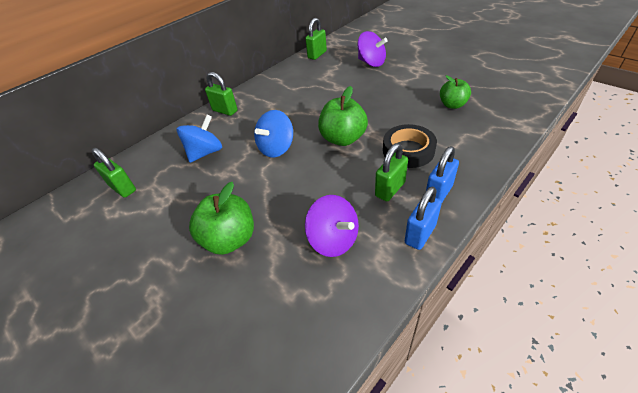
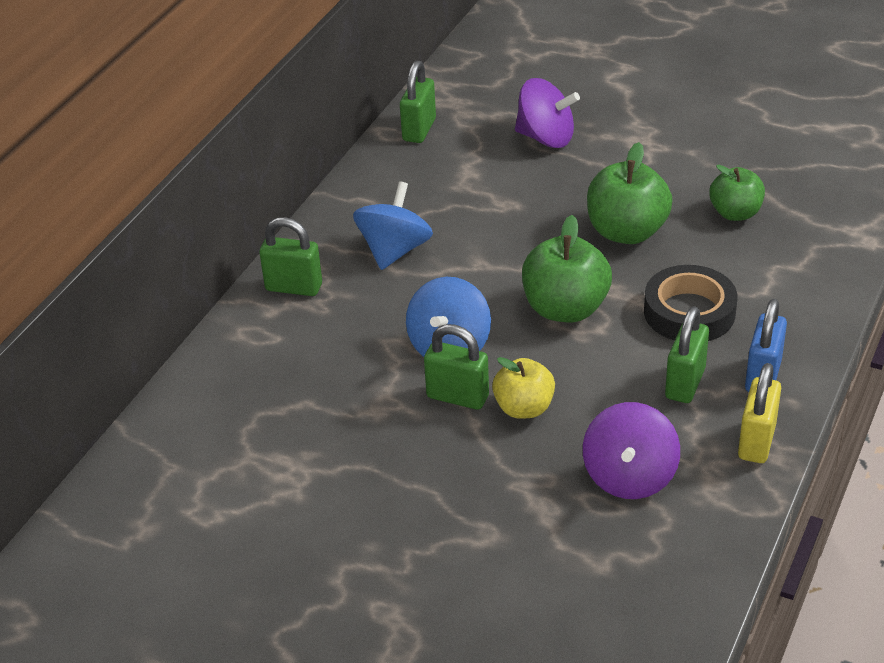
camera: 20 degrees left, 5 degrees down
green padlock [92,148,136,198] -> green padlock moved to [424,324,489,410]
blue spinning top [177,115,222,163] -> blue spinning top moved to [353,182,433,270]
green apple [189,182,254,255] -> green apple moved to [587,142,673,244]
purple spinning top [305,195,359,257] -> purple spinning top turned 75 degrees clockwise [583,402,680,499]
blue padlock [405,186,442,250] -> yellow padlock [738,363,781,463]
none -> yellow apple [492,357,555,419]

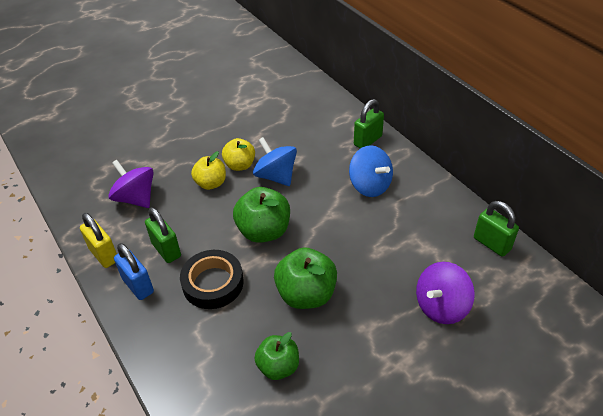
camera: 120 degrees right, 5 degrees up
green padlock [424,324,489,410] -> yellow apple [222,138,255,171]

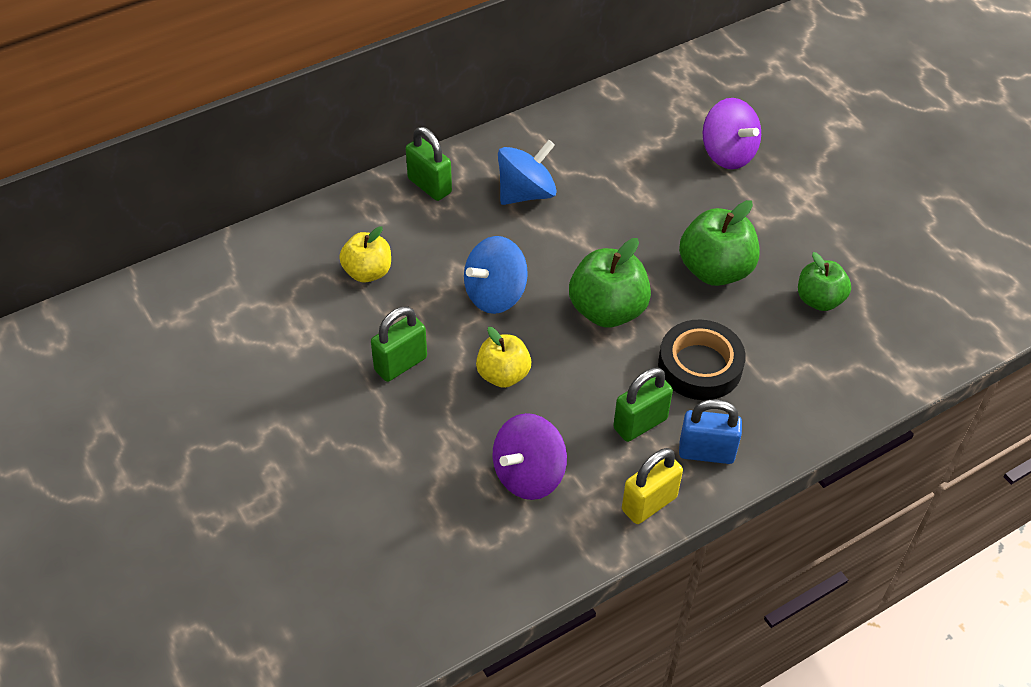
camera: 90 degrees left, 5 degrees up
blue padlock [114,243,154,300] -> blue padlock turned 45 degrees clockwise [679,399,742,464]
yellow apple [222,138,255,171] -> yellow apple moved to [339,226,391,283]
green padlock [474,201,519,257] -> green padlock moved to [371,306,427,382]

